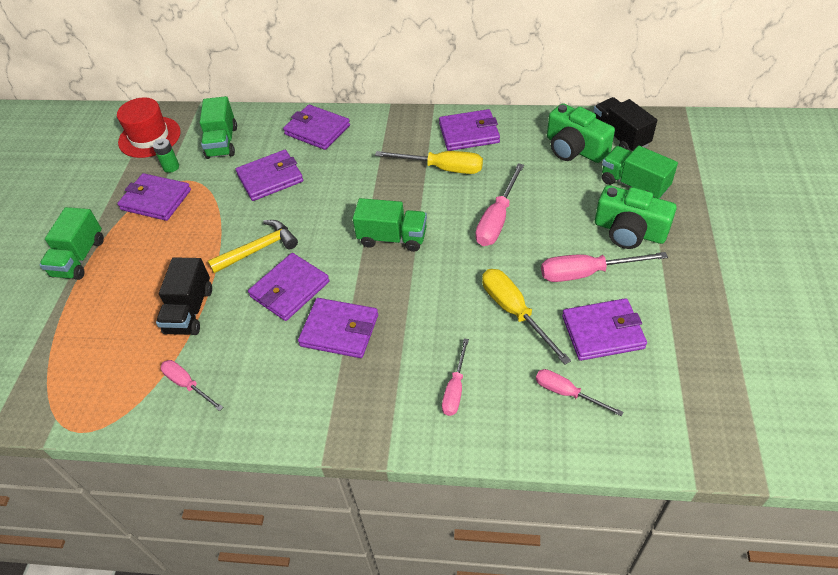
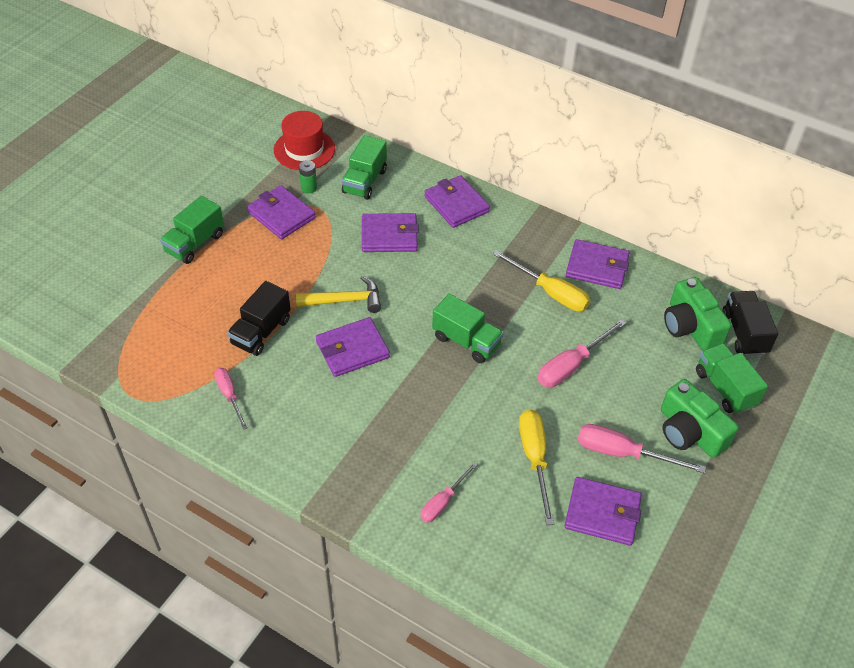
camera: 20 degrees right, 0 degrees up
purple wallet [298,298,378,358] -> none
pink screwdriver [536,369,624,417] -> none

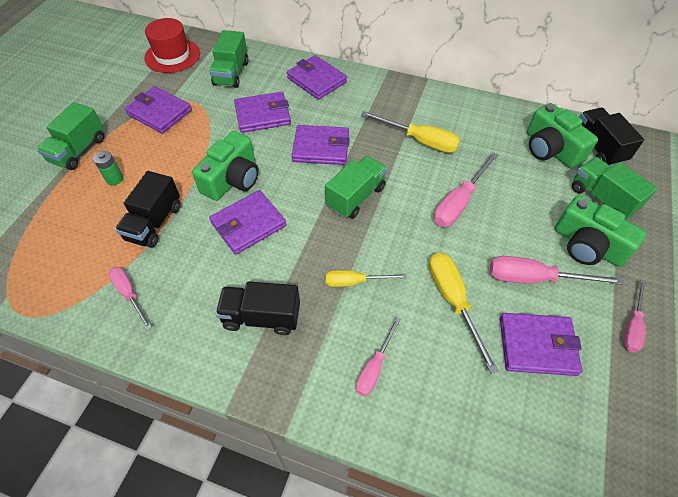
camera: 10 degrees left, 5 degrees up
yellow hammer [296,276,381,313] -> green camera [192,131,259,201]
green battery [299,160,317,194] -> green battery moved to [93,150,123,185]
green truck [432,294,504,363] -> green truck turned 75 degrees counterclockwise [325,156,387,219]
purple wallet [566,239,630,289] -> purple wallet moved to [291,125,350,165]
none -> black truck [216,281,300,335]
none -> yellow screwdriver [325,270,406,287]
none -> pink screwdriver [624,280,646,353]

